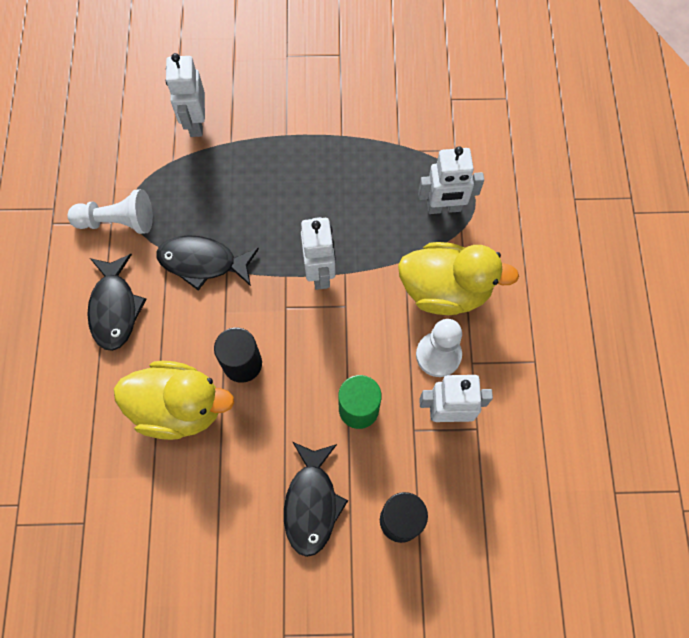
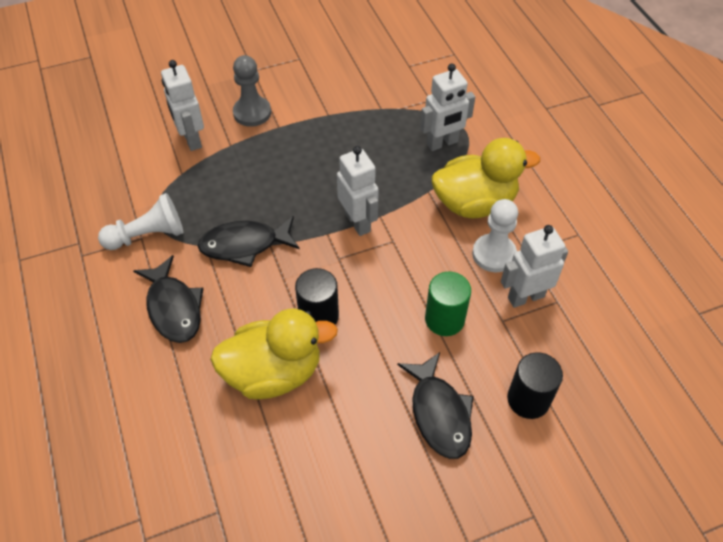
camera: 20 degrees left, 15 degrees down
none -> grey pawn [233,55,271,127]

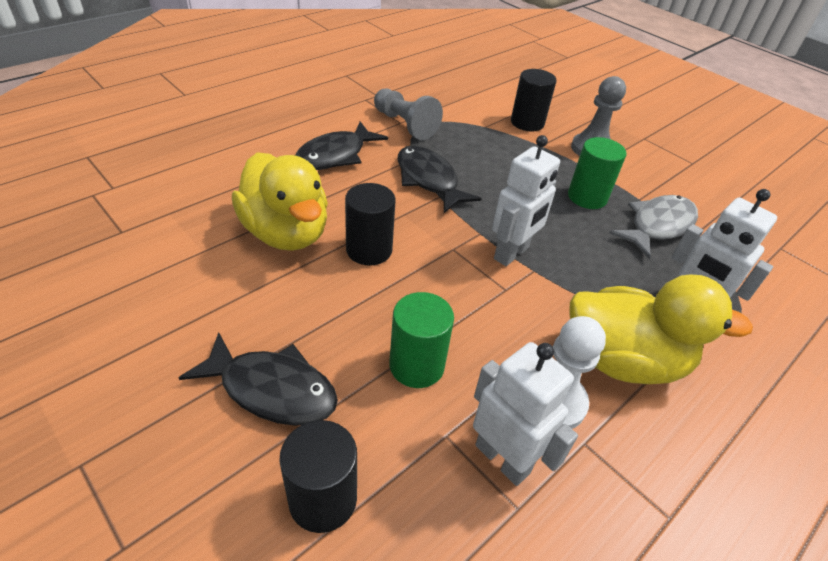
camera: 65 degrees right, 10 degrees down
white pawn [98,193,183,250] -> grey pawn [374,89,443,140]
white robot [161,60,204,151] -> black cylinder [511,69,556,131]
black fish [397,352,474,459] -> black fish turned 120 degrees counterclockwise [179,332,338,426]
yellow duck [432,138,540,218] -> yellow duck turned 45 degrees counterclockwise [569,275,753,384]
none -> green cylinder [568,137,626,209]
none -> grey fish [609,195,698,259]

